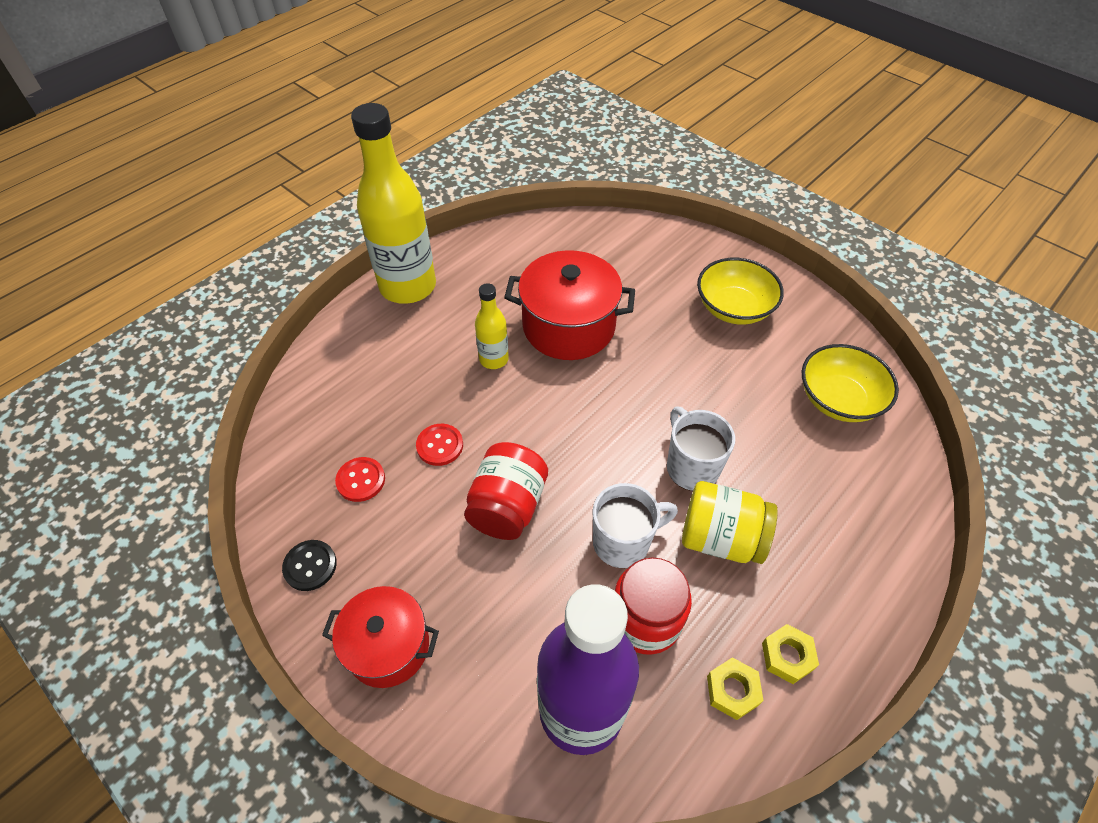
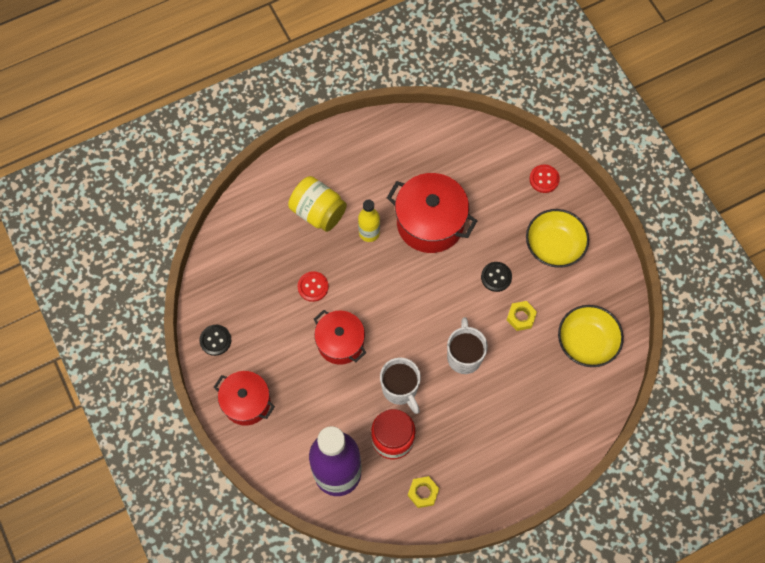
camera: 20 degrees right, 15 degrees up
red button [335,457,385,502] -> red button moved to [529,164,560,193]
yellow bottle [351,103,436,304] -> none
red jar [464,442,548,540] -> red pot [314,310,366,365]
white mug [593,483,678,568] -> white mug turned 60 degrees clockwise [380,358,421,414]
yellow jar [682,481,778,564] -> yellow jar moved to [288,176,347,232]
yellow nut [762,624,819,684] -> yellow nut moved to [507,301,537,331]
none -> black button [481,262,512,292]

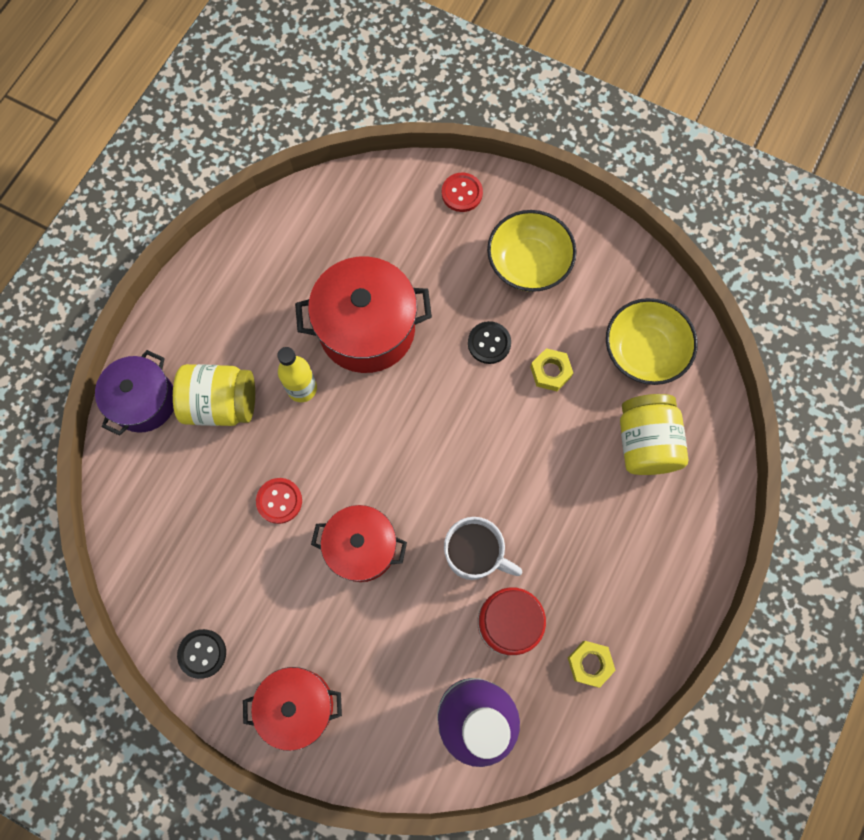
camera: 35 degrees left, 5 degrees up
white mug [447,317,488,374] -> none
none -> purple pot [95,350,174,436]
none -> yellow jar [620,394,688,475]

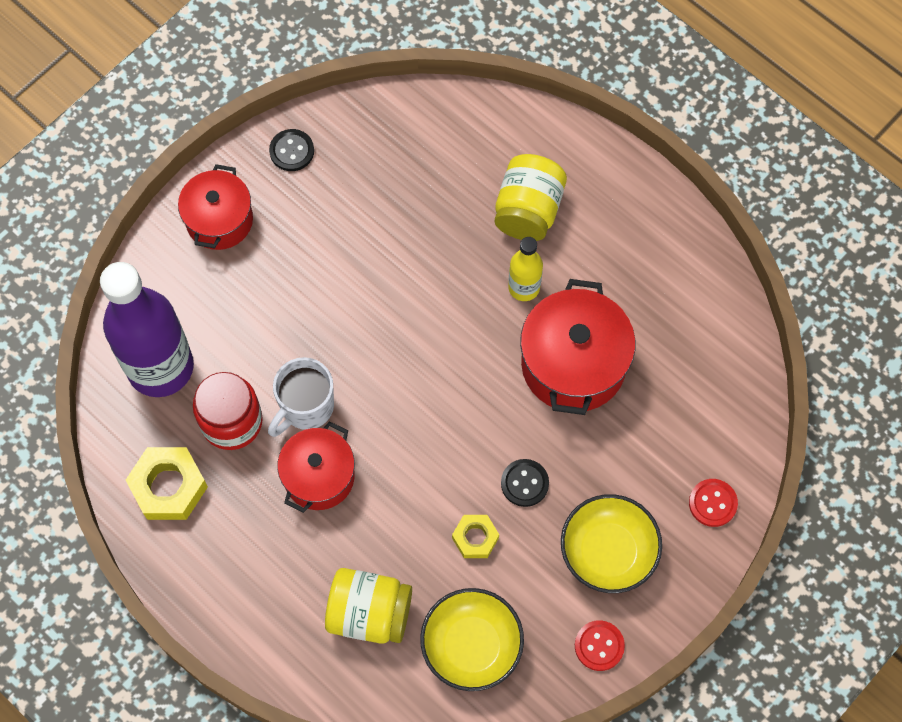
camera: 105 degrees right, 5 degrees down
purple pot [95,350,174,436] -> none
red button [256,478,302,524] -> red button moved to [575,620,625,671]
red pot [311,505,407,582] -> red pot moved to [277,421,355,513]
yellow nut [568,641,616,688] -> yellow nut [126,447,208,520], size x1.68

